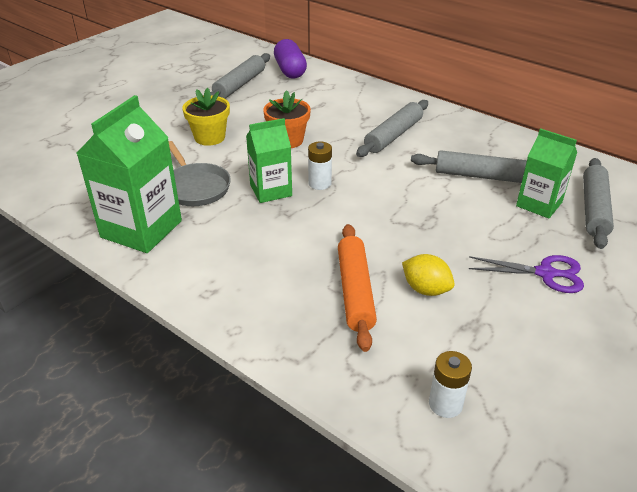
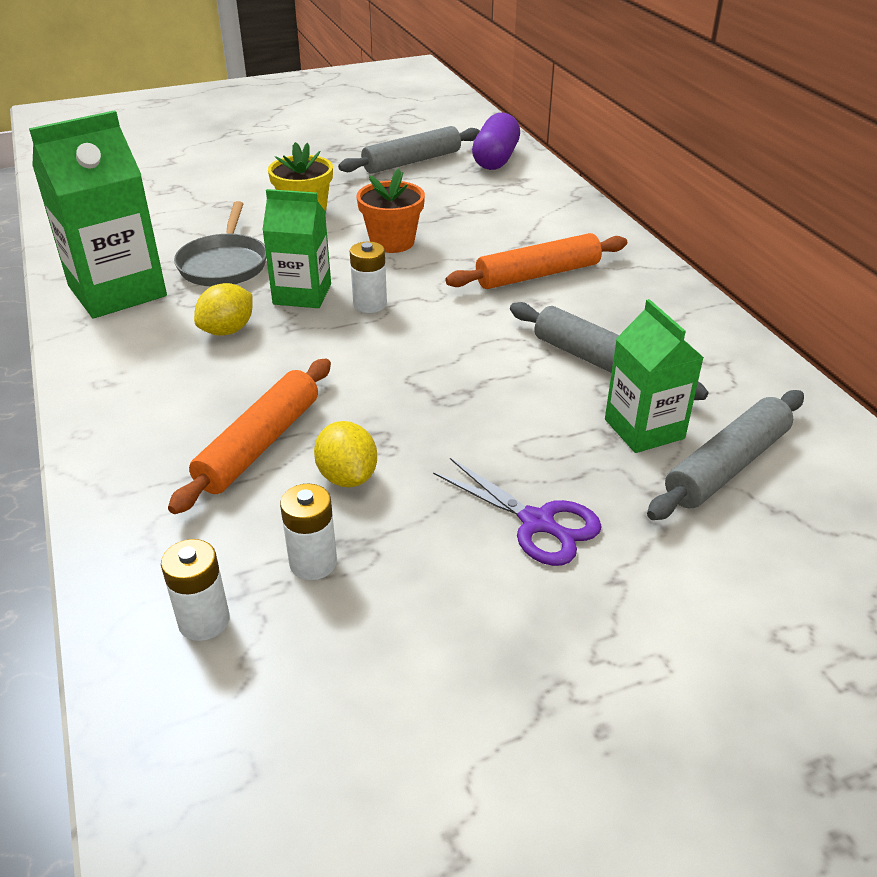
camera: 30 degrees right, 0 degrees up
grey rolling pin [356,100,428,157] -> orange rolling pin [445,233,627,289]
none -> yellow lemon [194,283,253,336]
none -> white battery [280,484,337,580]

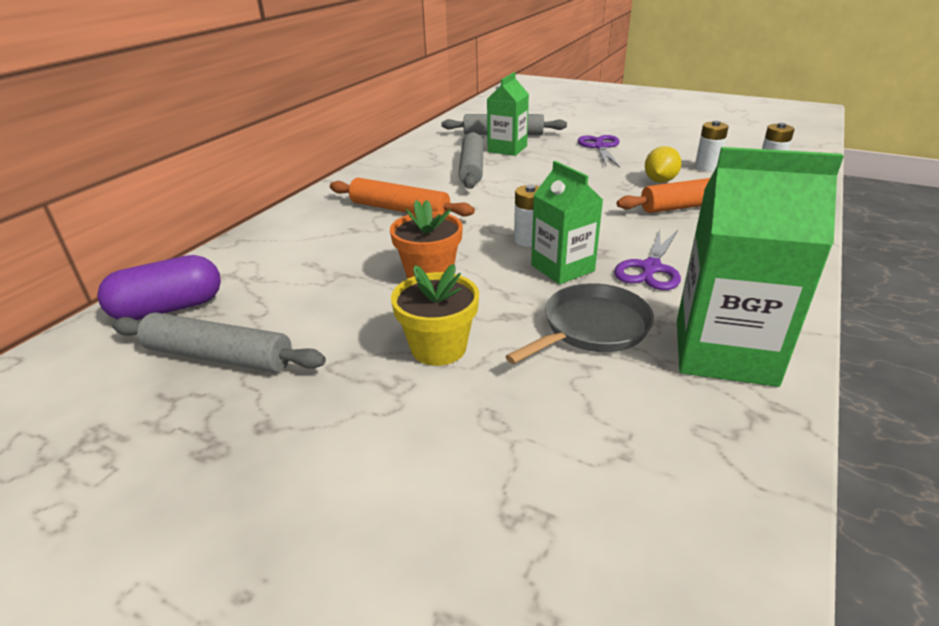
camera: 130 degrees left, 5 degrees down
yellow lemon [194,283,253,336] -> purple scissors [614,229,681,290]

